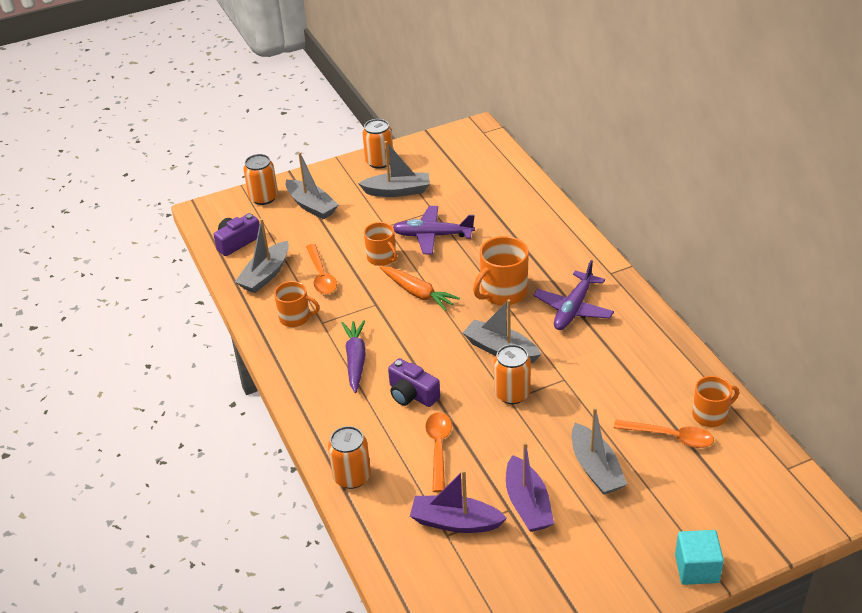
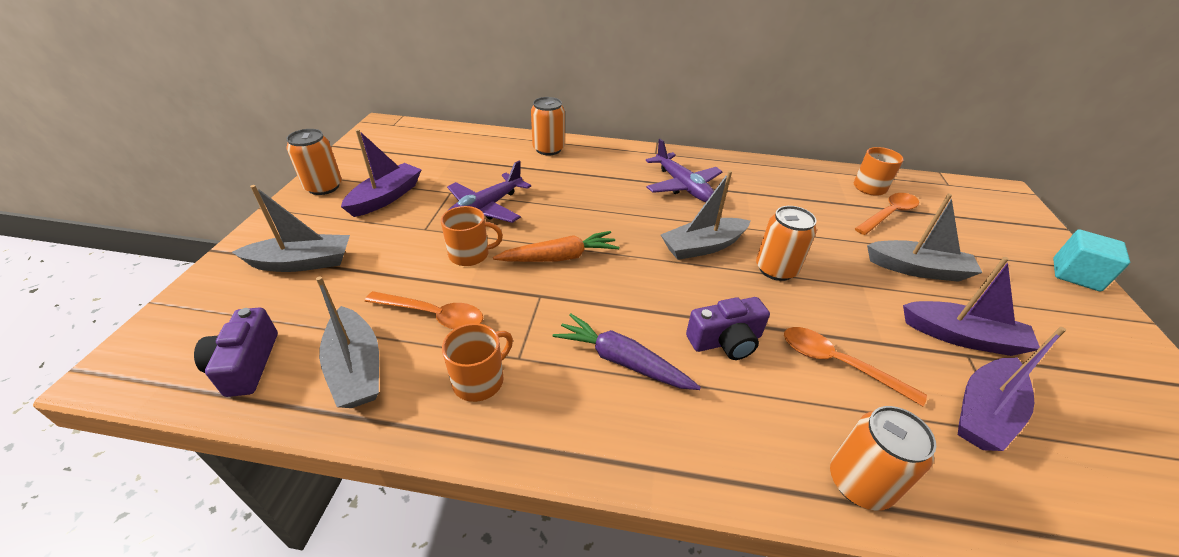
camera: 60 degrees left, 0 degrees up
orange can [243,154,278,205] -> orange can moved to [531,97,565,155]
grey boat [358,141,430,197] -> purple boat [341,129,422,217]
orange mug [473,236,529,306] -> none

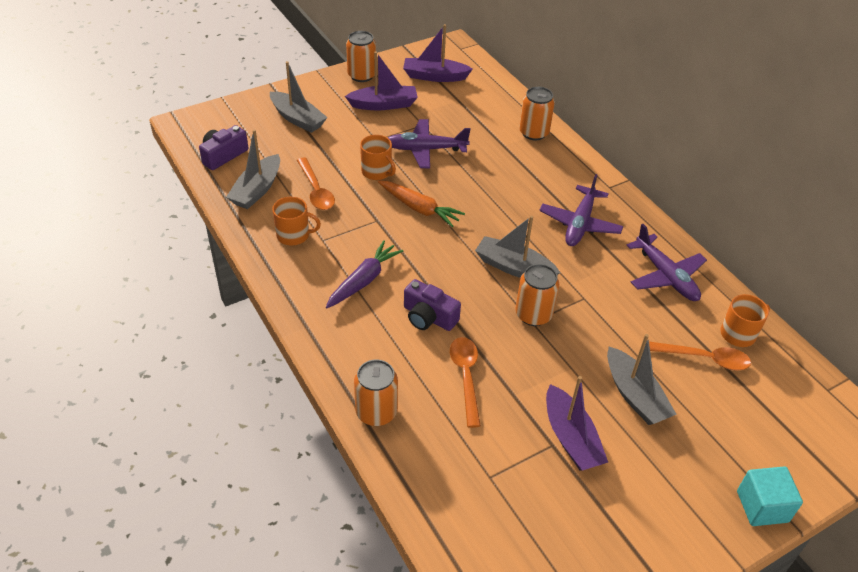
camera: 50 degrees right, 5 degrees up
purple carrot [553,314,701,390] -> purple carrot turned 45 degrees clockwise [326,240,403,308]
purple boat [958,327,1066,451] -> purple boat moved to [403,24,473,82]
none -> purple plane [627,224,707,301]

